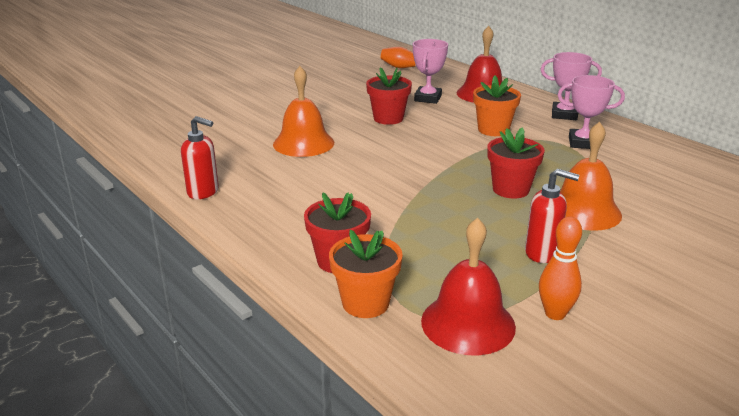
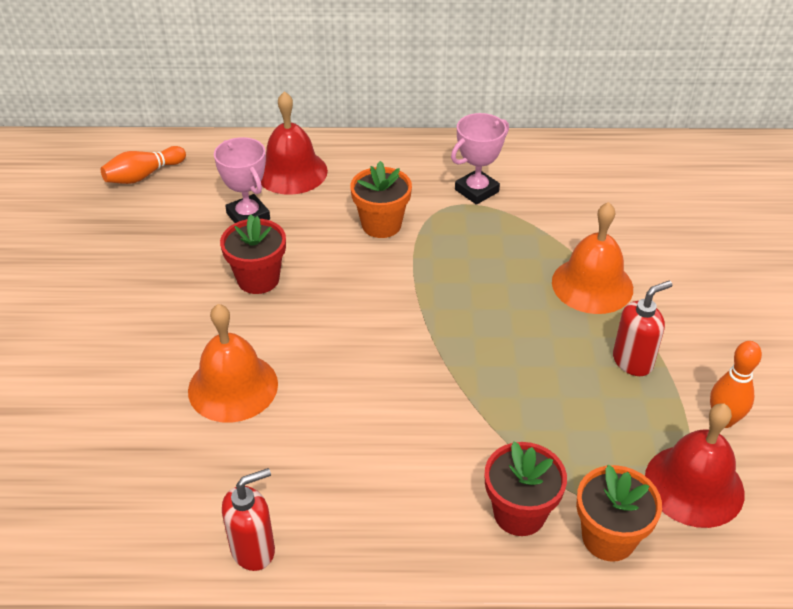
camera: 50 degrees left, 15 degrees up
red flower pot [487,127,545,199] -> none
pink trophy [540,52,602,120] -> none

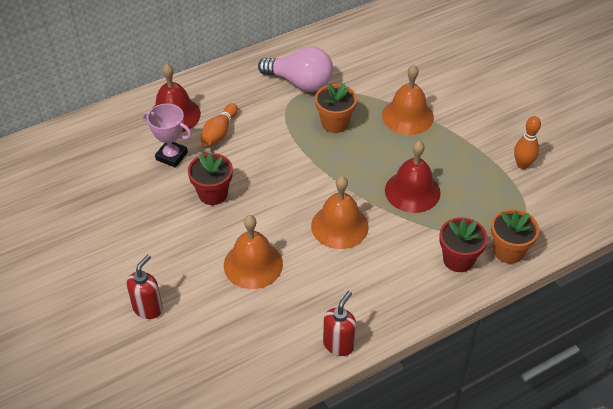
camera: 30 degrees left, 5 degrees up
orange bowling pin [101,146,186,184] -> orange bowling pin moved to [201,103,238,146]
orange flower pot [350,161,412,238] -> orange flower pot moved to [315,83,357,133]
pink trophy [451,113,509,205] -> pink light bulb [258,46,333,92]
red soap dispenser [613,281,672,376] -> red soap dispenser moved to [127,254,163,319]
red bell [645,403,745,528] -> red bell moved to [385,141,441,213]
none -> orange bell [311,176,369,249]

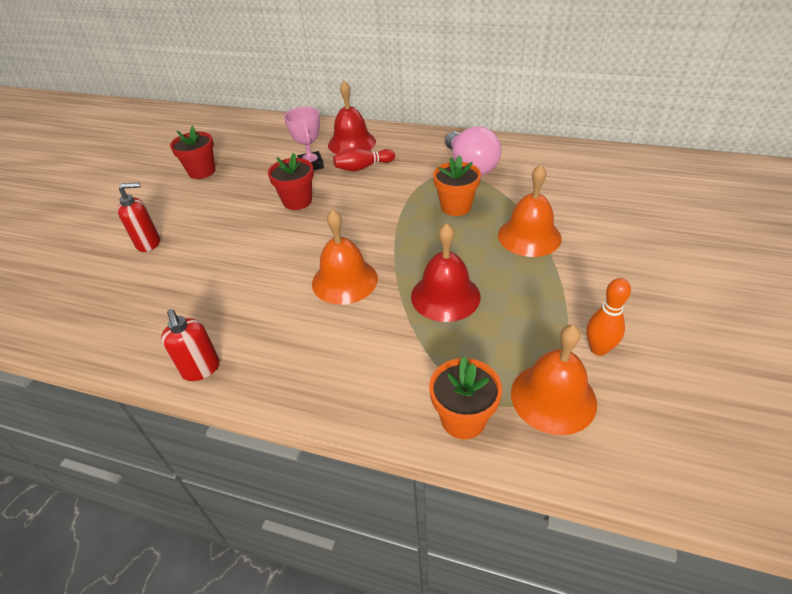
camera: 50 degrees right, 5 degrees down
orange bowling pin [201,103,238,146] -> red bowling pin [333,148,395,171]
orange bell [224,215,283,289] -> orange bell moved to [511,324,597,435]
red soap dispenser [323,291,356,356] -> red soap dispenser turned 75 degrees clockwise [161,309,220,381]
red flower pot [439,217,488,272] -> red flower pot moved to [170,125,215,179]

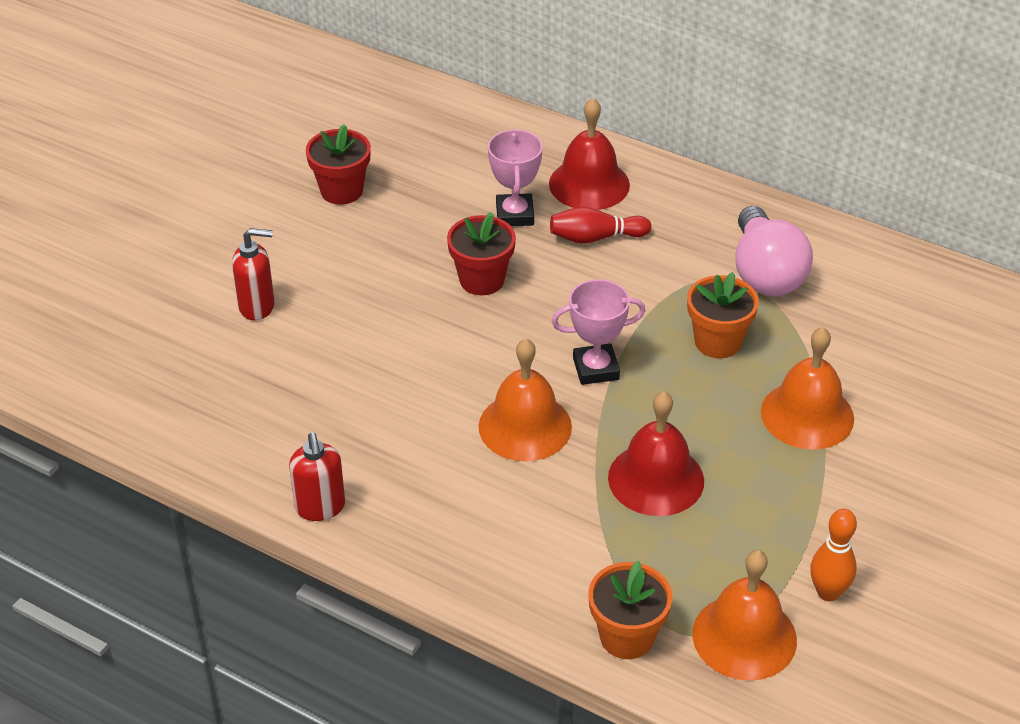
camera: 10 degrees right, 0 degrees up
none -> pink trophy [552,279,645,385]

